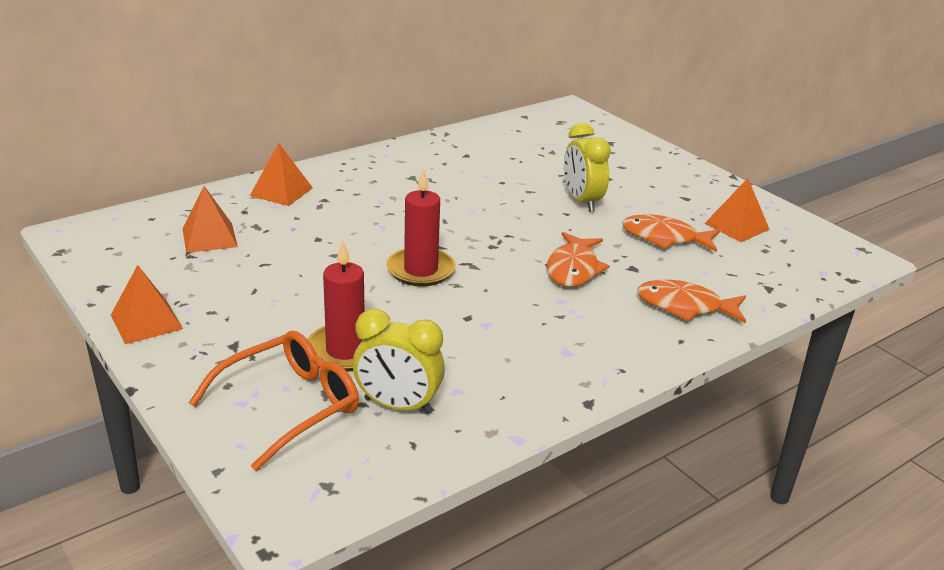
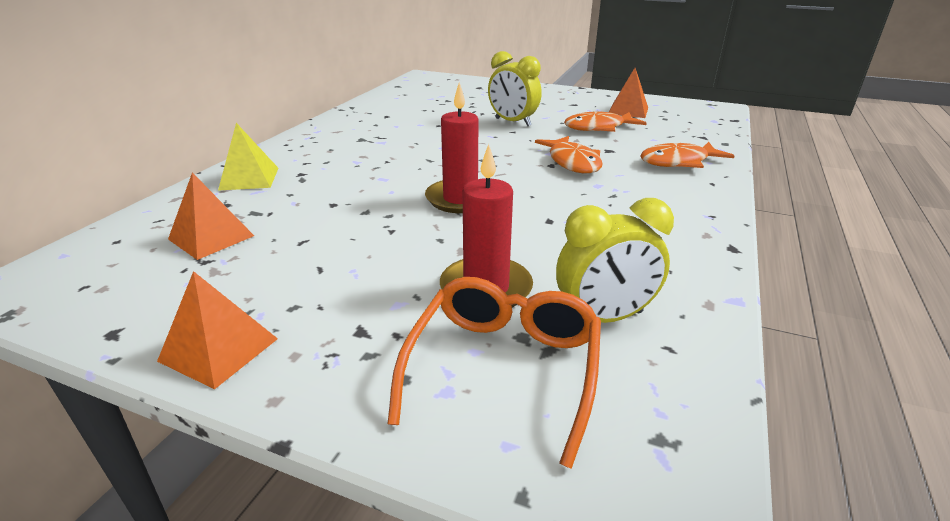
camera: 30 degrees left, 0 degrees up
orange pyramid [250,143,313,206] -> yellow pyramid [218,123,278,191]

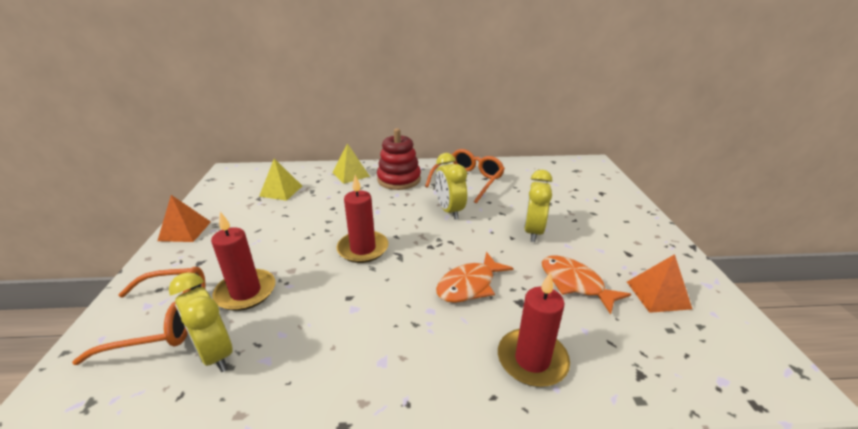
camera: 65 degrees right, 0 degrees up
orange pyramid [168,172,254,260] -> yellow pyramid [259,159,302,201]
orange fish [641,142,734,168] -> red candle [498,272,570,387]
none -> red stacking toy [377,128,421,190]
none -> orange glasses [425,149,505,203]
none -> yellow clock [435,153,467,219]

